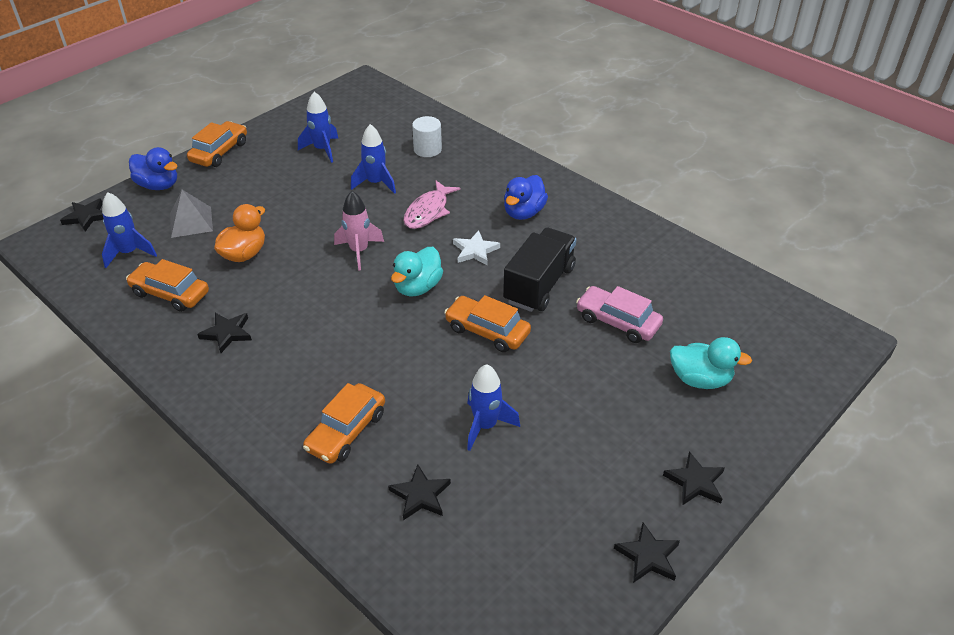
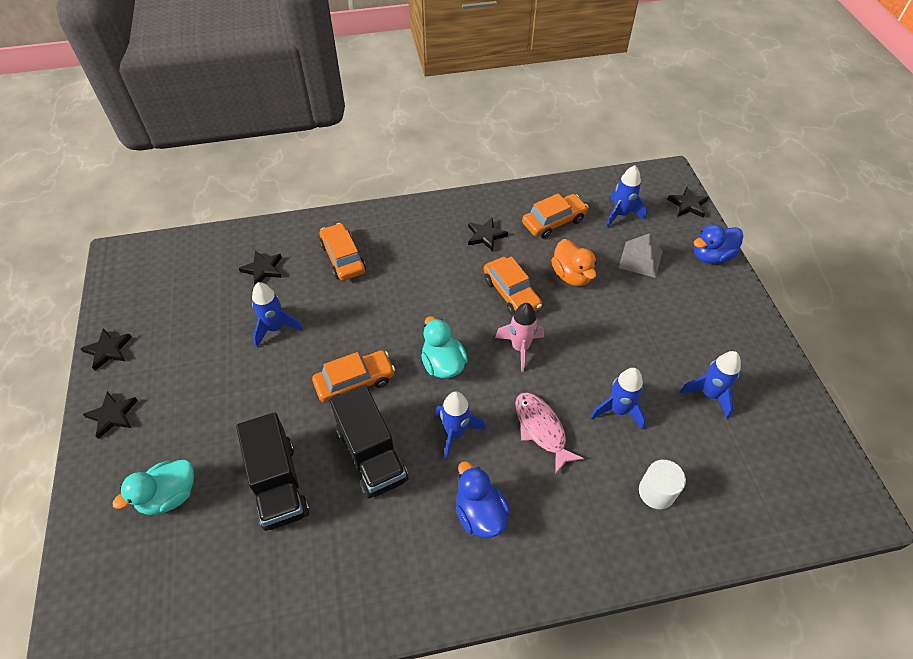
camera: 125 degrees right, 10 degrees up
orange car [187,121,247,167] -> orange car moved to [483,256,542,316]
white star [453,230,500,265] -> blue rocket [435,391,486,460]
pink car [576,286,663,343] -> black truck [236,412,310,531]

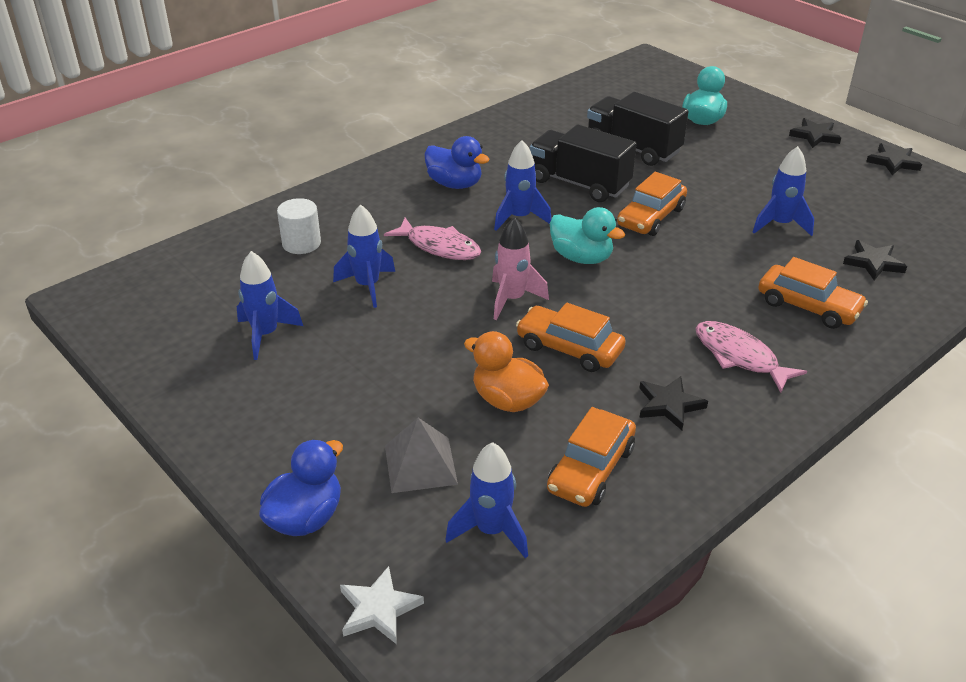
camera: 150 degrees right, 15 degrees down
black star [667,187,709,217] -> white star [340,566,424,644]
none -> pink fish [696,321,807,393]

